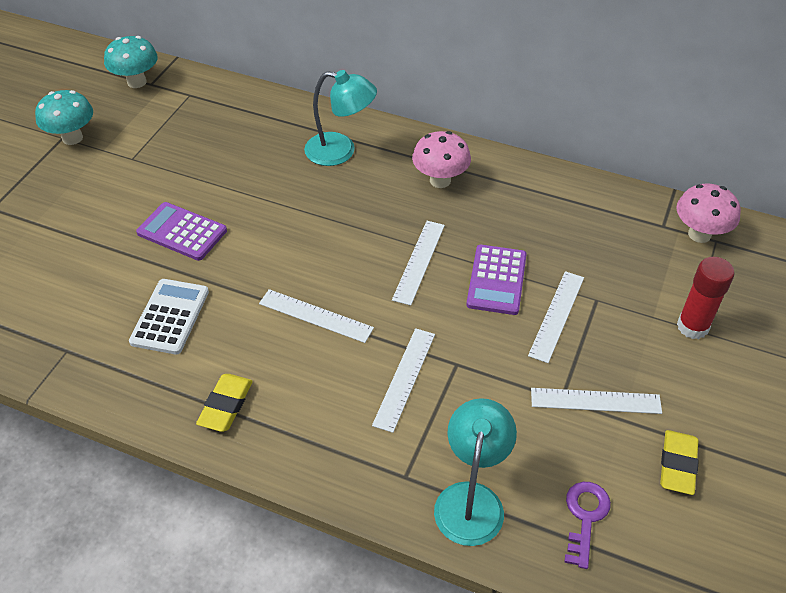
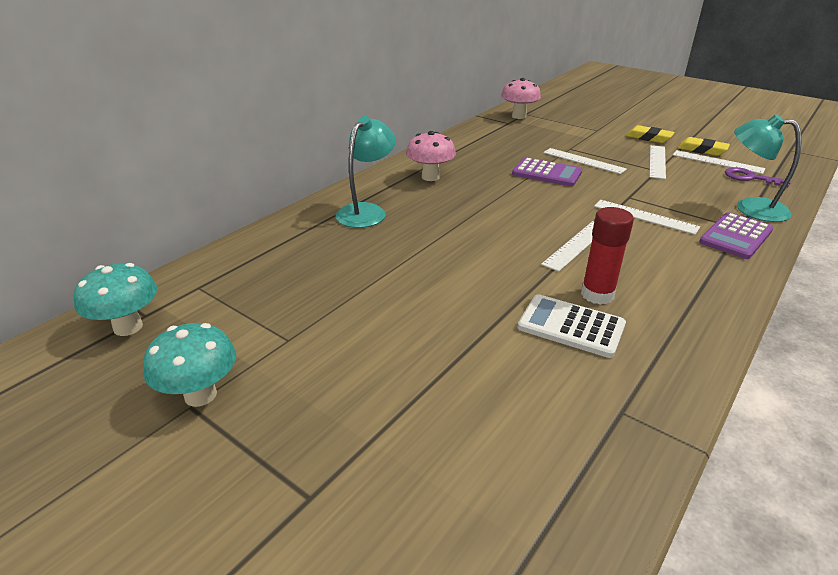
camera: 75 degrees left, 15 degrees down
purple calculator [136,202,227,261] -> purple calculator moved to [699,212,774,259]
yellow eraser [196,374,253,432] -> yellow eraser moved to [626,125,675,143]
white ruler [392,221,445,305] -> white ruler moved to [673,150,765,174]
red glue stick [677,257,735,339] -> red glue stick moved to [581,207,634,305]

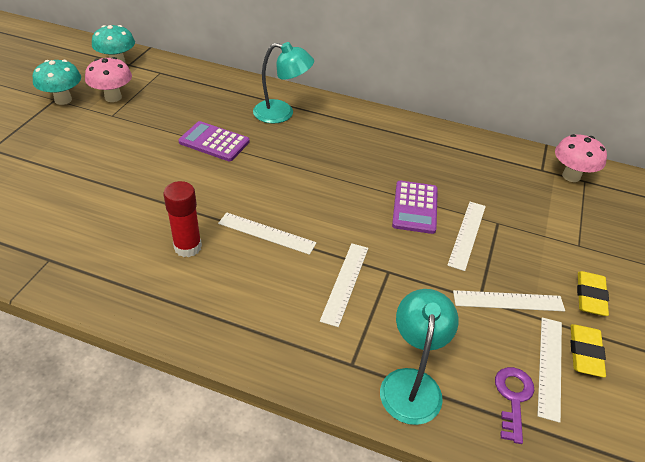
camera: 70 degrees right, 10 degrees up
pink mushroom [406,131,456,181] -> pink mushroom moved to [85,57,132,102]
white calculator [518,294,626,358] -> none
purple calculator [699,212,774,259] -> purple calculator moved to [178,121,250,161]

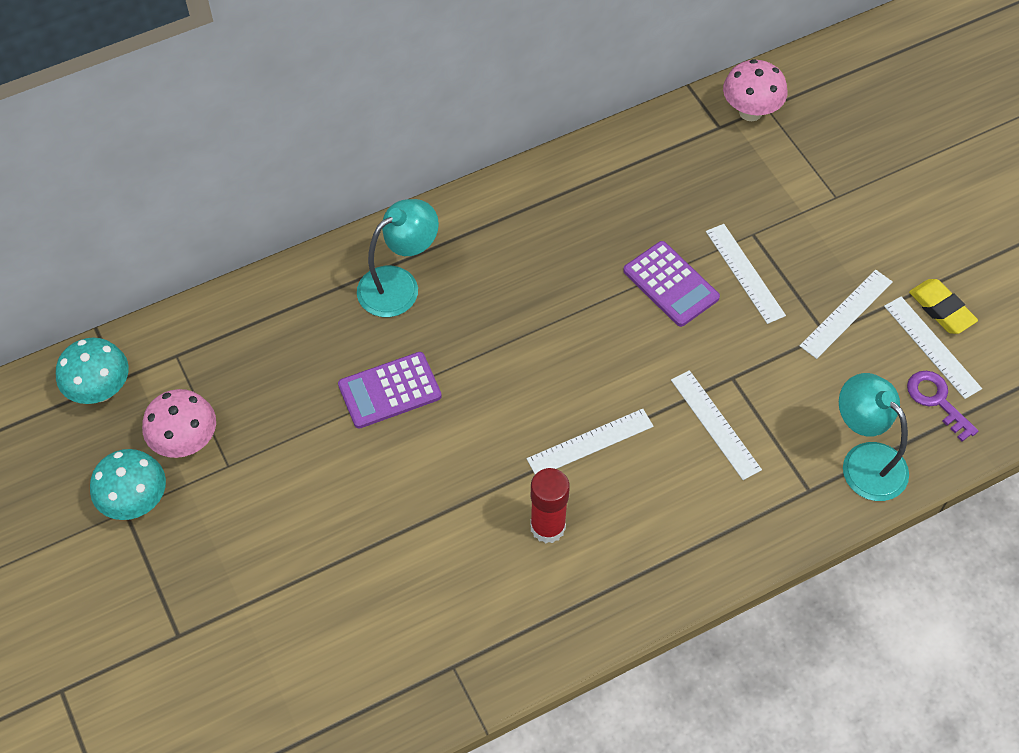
camera: 45 degrees left, 15 degrees up
yellow eraser [577,271,609,316] -> none

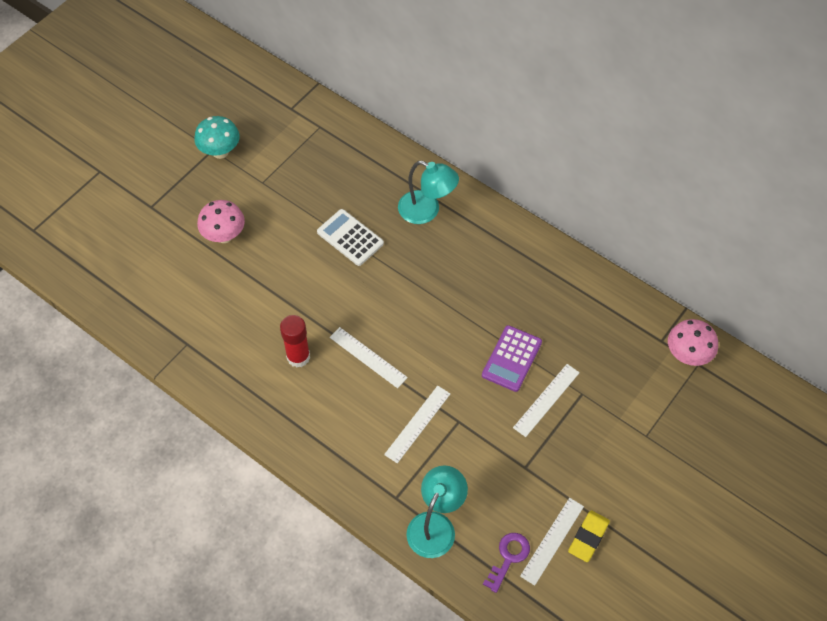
camera: 65 degrees right, 0 degrees up
turquoise mushroom [56,338,129,404] -> none
pink mushroom [142,389,216,458] -> pink mushroom moved to [197,200,245,243]
purple calculator [338,352,442,429] -> white calculator [317,209,384,266]
white ruler [800,270,893,359] -> none

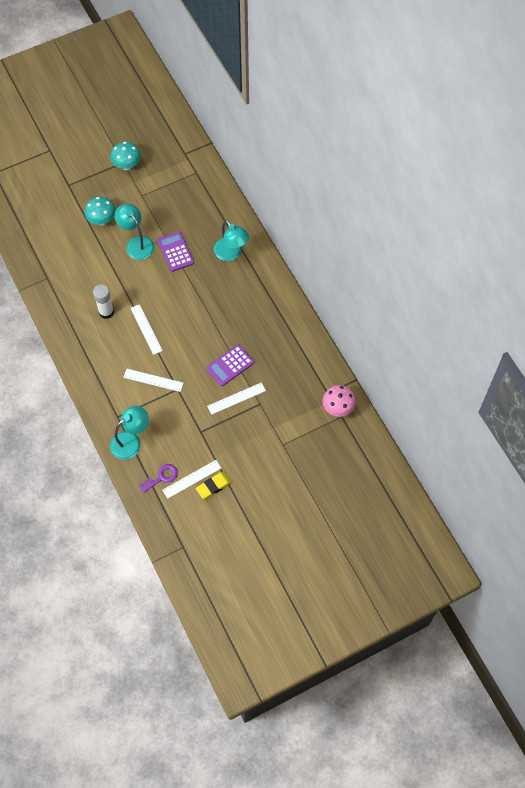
camera: 25 degrees right, 5 degrees up
pink mushroom [197,200,245,243] -> turquoise mushroom [85,197,116,226]
red glue stick [280,315,310,367] -> white glue stick [93,285,114,319]
white calculator [317,209,384,266] -> purple calculator [158,231,194,272]
white ruler [384,386,450,463] -> white ruler turned 45 degrees clockwise [123,369,183,392]
none -> turquoise lamp [115,203,155,260]

